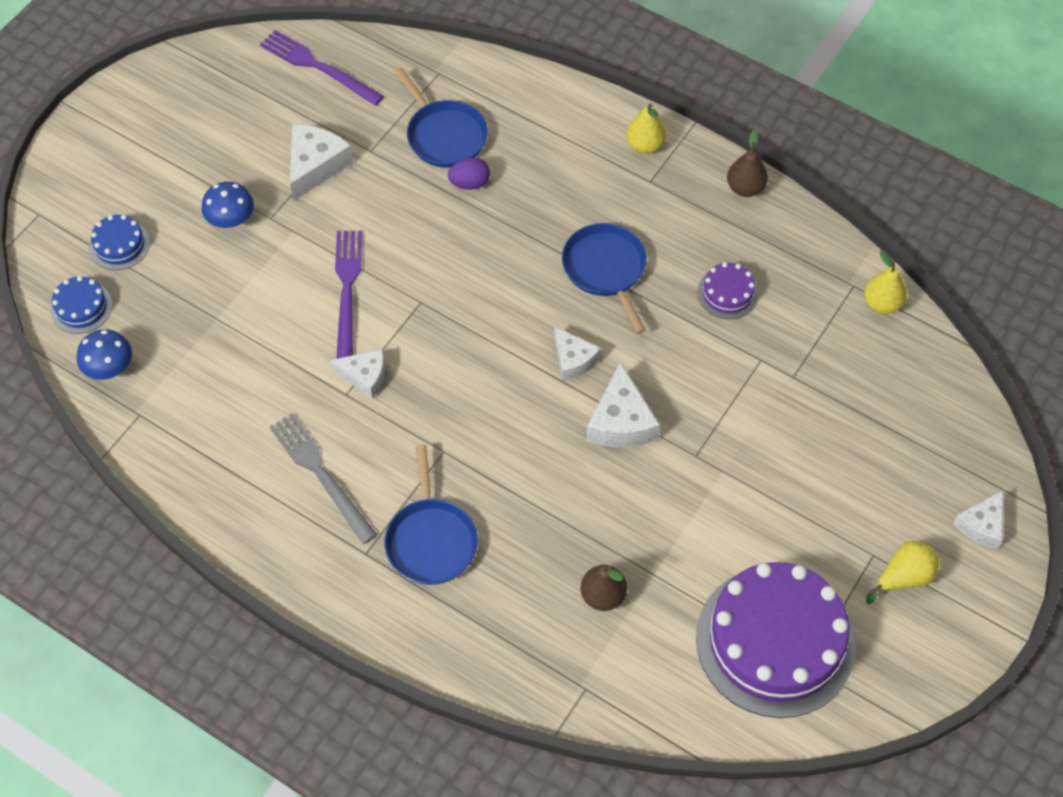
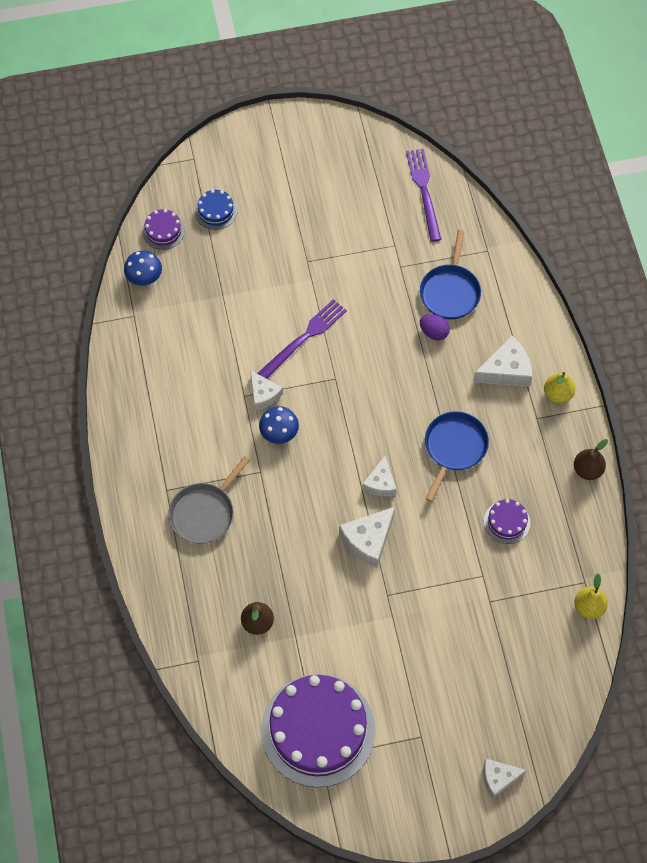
camera: 45 degrees right, 5 degrees up
blue cake [51,276,112,334] -> purple cake [142,209,185,250]
blue mushroom [202,182,254,228] -> blue mushroom moved to [259,406,299,444]
grey fork [270,413,377,544] -> none
white cheese [290,124,353,201] -> white cheese moved to [473,336,532,387]
blue pan [385,445,478,585] -> grey pan [168,456,250,544]
yellow pear [866,542,939,604] -> none

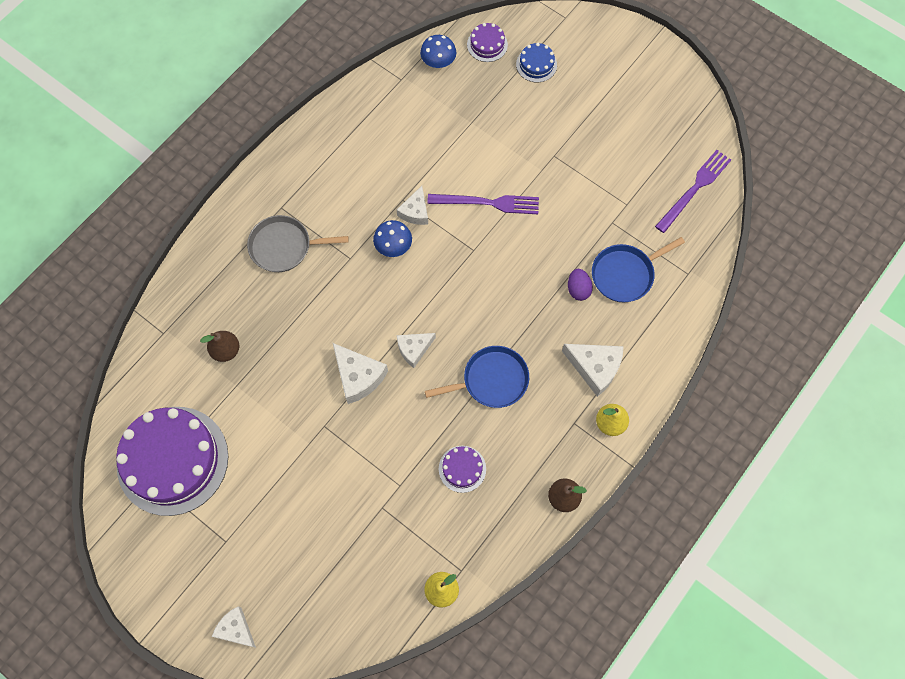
camera: 50 degrees right, 5 degrees up
white cheese [339,507,395,568] -> white cheese turned 135 degrees counterclockwise [333,343,388,404]

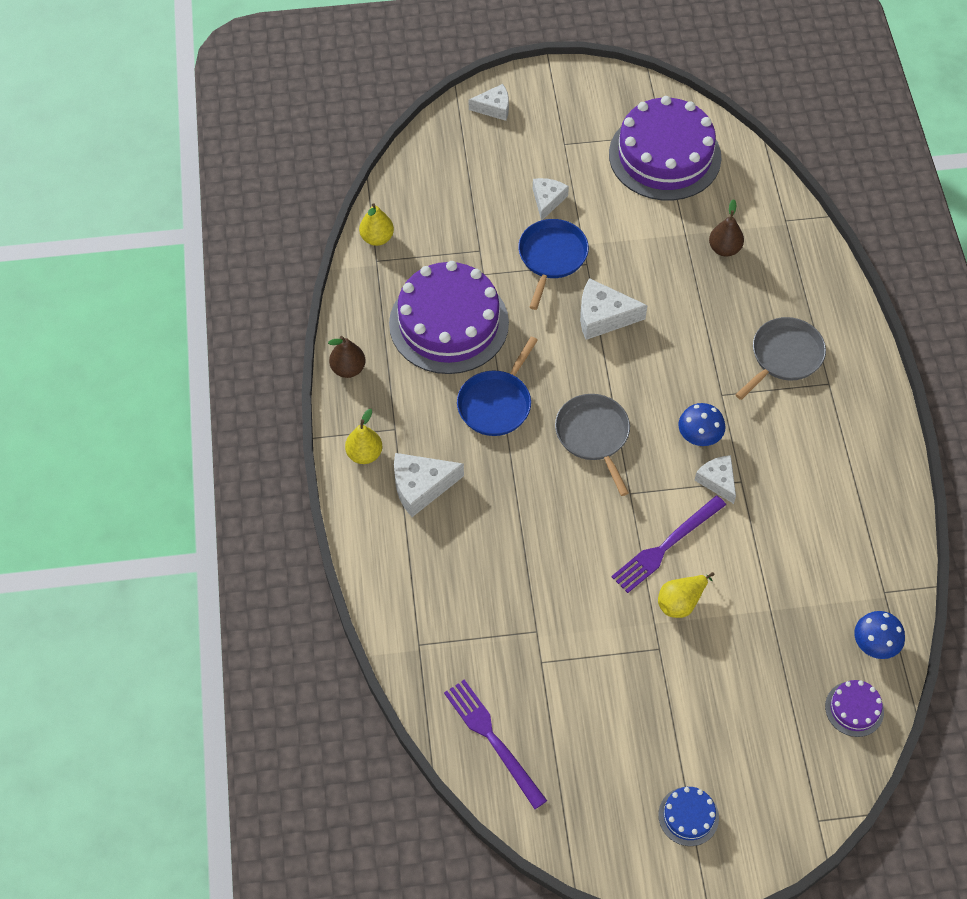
camera: 135 degrees right, 10 degrees down
white cheese [397,333,436,368] -> white cheese moved to [533,178,569,220]
purple cake [439,446,486,493] -> purple cake [389,261,509,374], size x2.33
blue cake [516,43,557,82] -> blue cake moved to [658,787,719,846]
purple egg [568,269,593,301] -> none
blue pan [592,237,685,302] -> blue pan moved to [518,219,589,310]
purple fork [655,150,731,233] -> purple fork turned 150 degrees clockwise [444,680,547,809]
none -> grey pan [555,394,630,496]
none -> yellow pear [658,572,714,618]

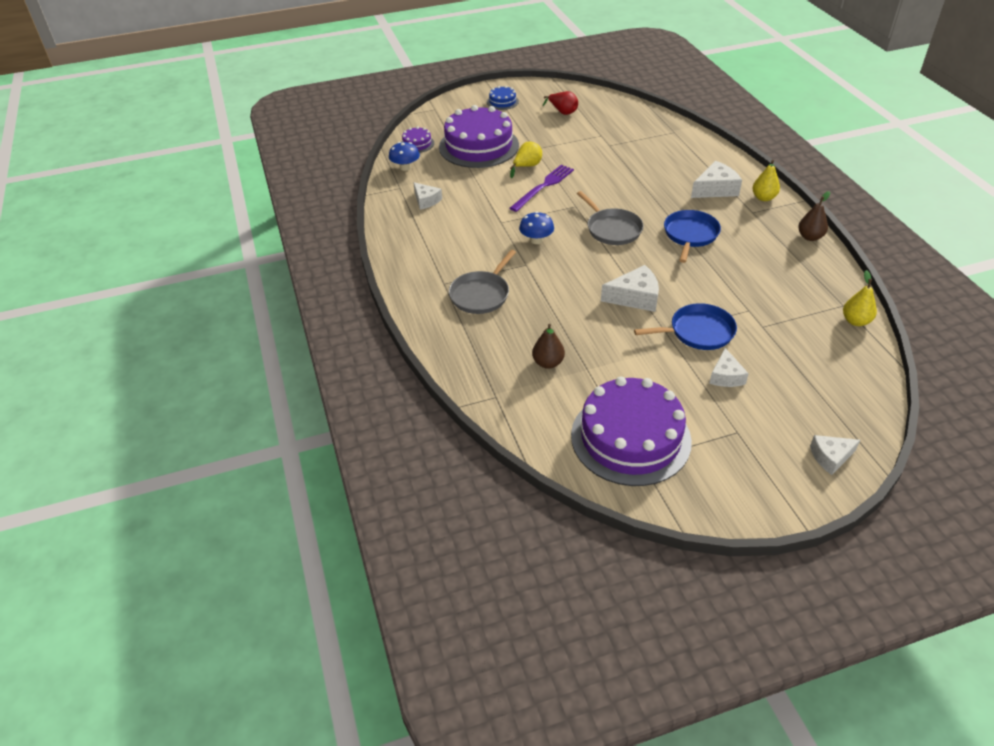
camera: 170 degrees right, 15 degrees down
purple cake [389,261,509,374] -> purple cake moved to [439,105,519,168]
purple fork [444,680,547,809] -> none
blue pan [518,219,589,310] -> blue pan turned 105 degrees counterclockwise [634,303,737,350]
white cheese [694,455,736,504] -> white cheese moved to [413,182,442,210]
none -> red pear [543,91,578,115]

